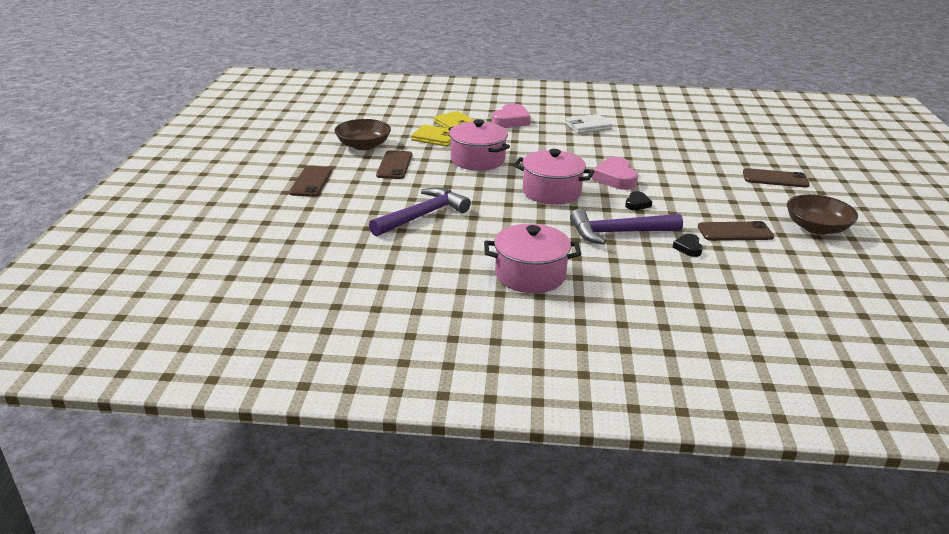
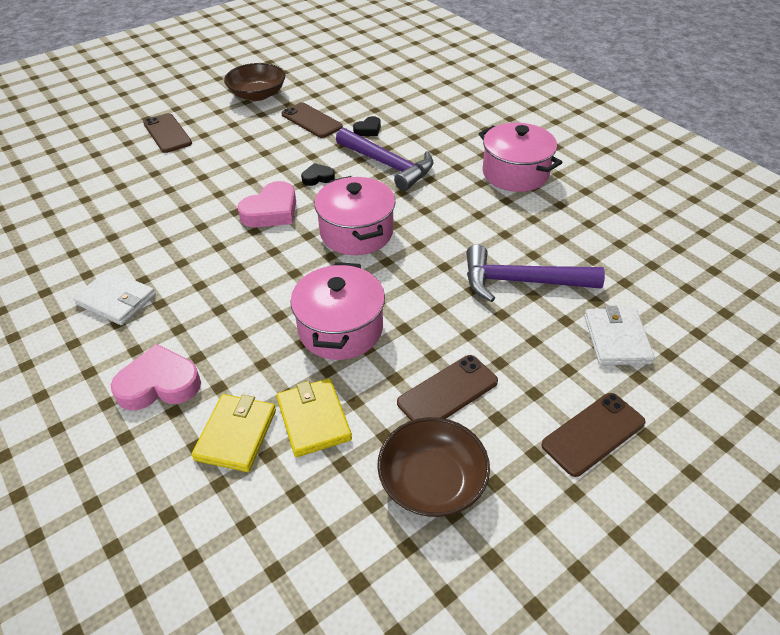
camera: 130 degrees left, 15 degrees up
none -> white wallet [584,306,655,365]

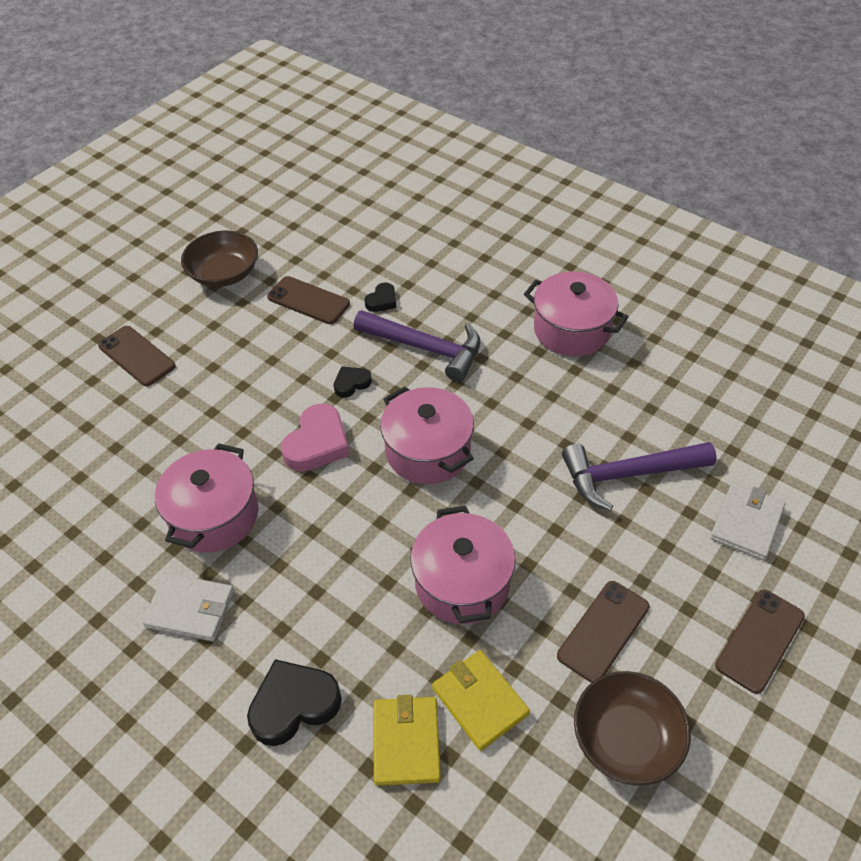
camera: 15 degrees left, 5 degrees up
pink heart [111,344,201,410] -> black heart [247,659,342,746]
white wallet [584,306,655,365] -> white wallet turned 45 degrees clockwise [710,482,785,560]
none -> pink pot [155,443,258,552]

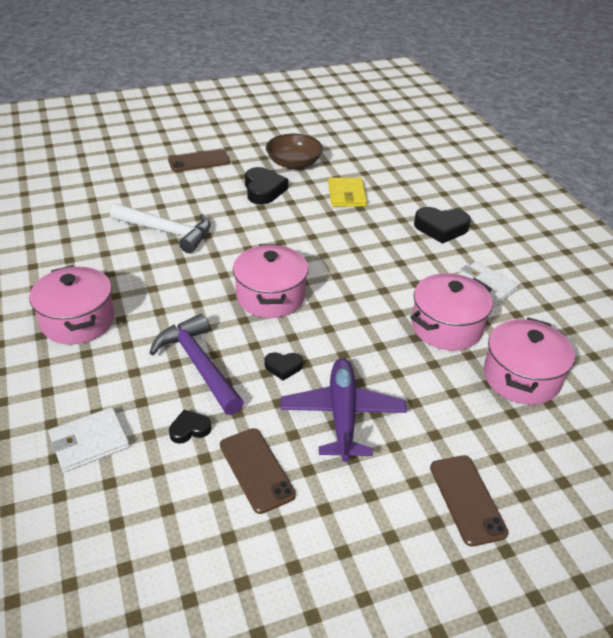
camera: 150 degrees left, 10 degrees down
brown bowl [181,231,258,287] -> none
pink heart [281,404,350,472] -> none
yellow wallet [373,695,441,786] -> none
pink pot [410,506,516,624] -> pink pot moved to [484,318,575,405]
brown phone [557,581,650,683] -> black heart [245,167,288,204]
purple hammer [562,442,717,511] -> white hammer [110,203,211,253]
white wallet [710,482,785,560] -> white wallet moved to [48,407,130,472]
none -> purple plane [281,358,407,462]

